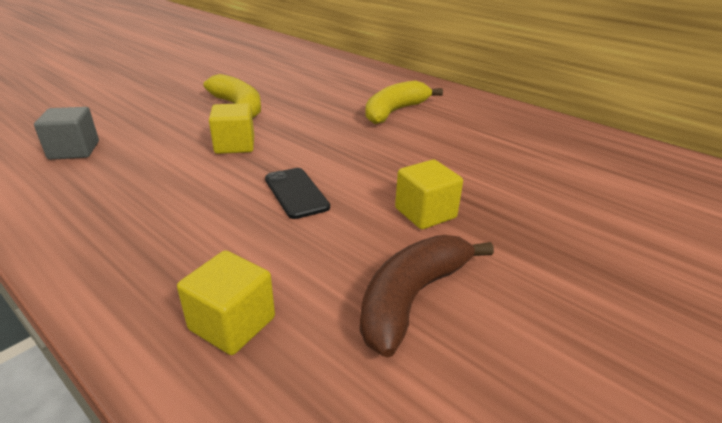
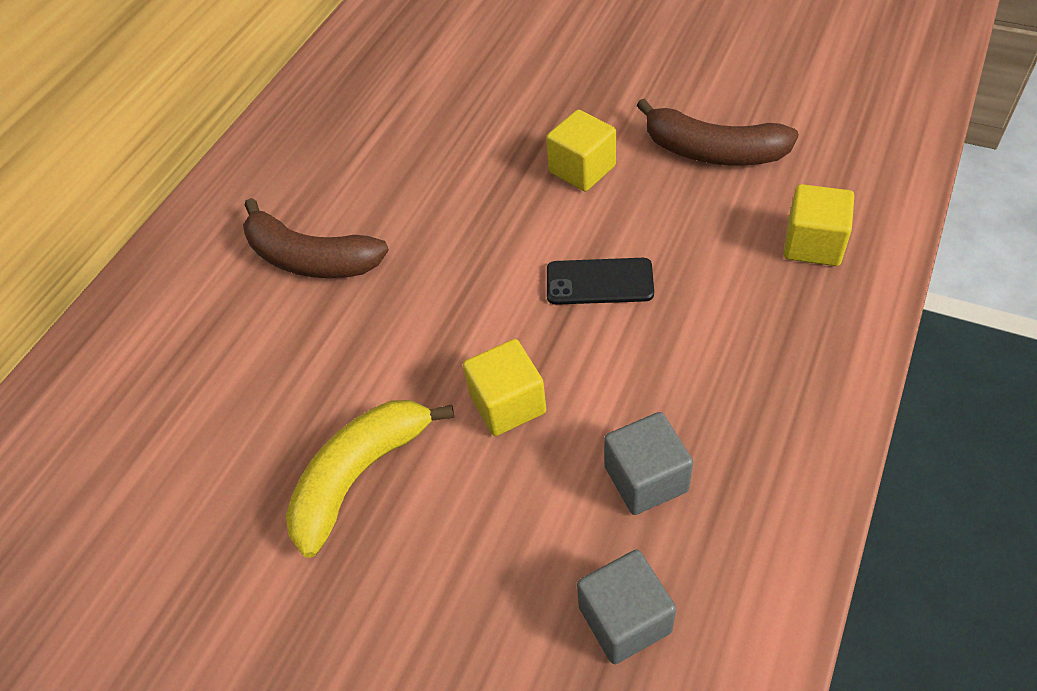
camera: 100 degrees left, 20 degrees up
black phone [265,168,330,219] -> black phone turned 45 degrees clockwise [547,258,654,305]
yellow banana [365,81,443,124] -> brown banana [243,198,389,278]
none -> grey cube [604,412,693,515]

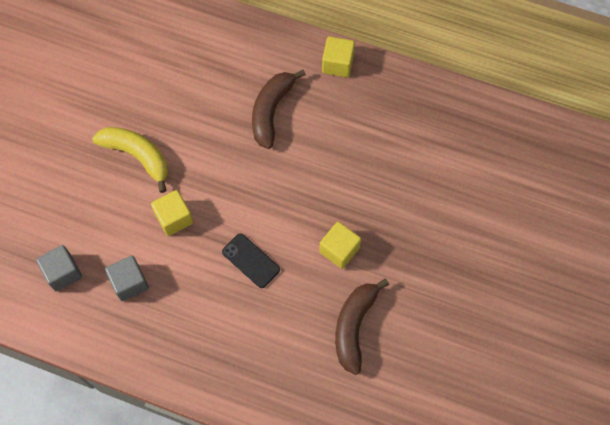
camera: 80 degrees right, 15 degrees up
black phone [547,258,654,305] -> black phone turned 45 degrees counterclockwise [222,233,280,288]
yellow cube [784,184,854,266] -> yellow cube moved to [322,36,355,77]

